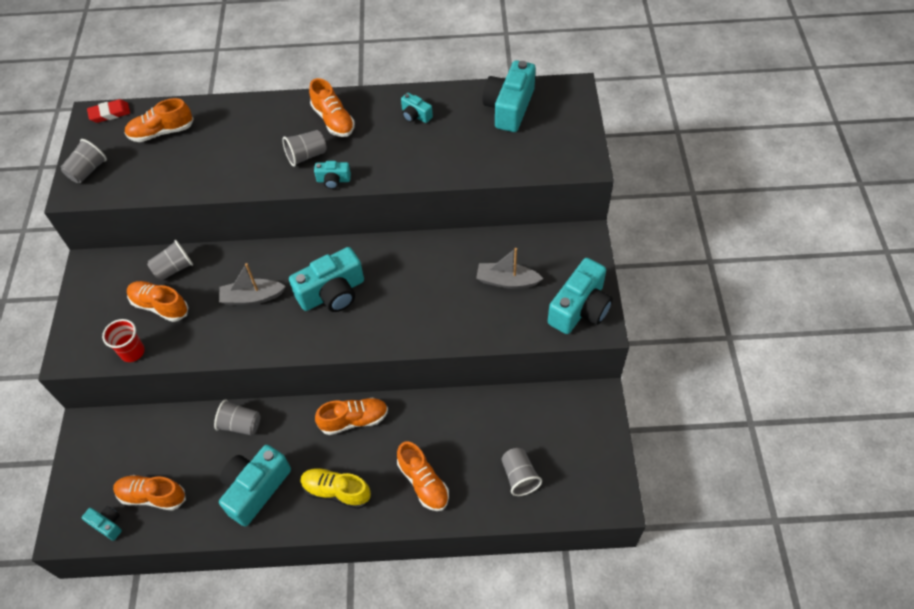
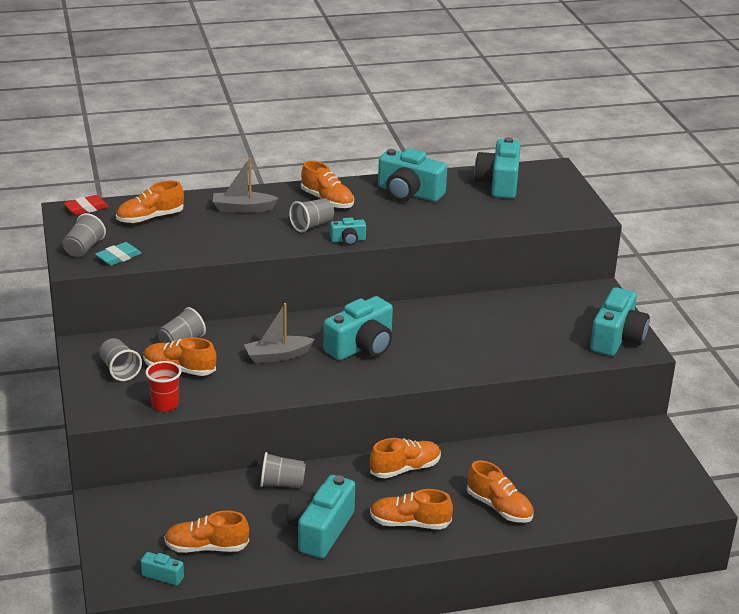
camera: 15 degrees left, 25 degrees down
yellow shoe [300,468,371,509] -> orange shoe [370,489,453,529]
turquoise camera [401,93,433,123] -> turquoise camera [378,148,447,202], size x2.04
grey boat [476,248,544,289] -> grey boat moved to [213,158,279,213]
grey cup [501,448,542,496] -> grey cup moved to [99,338,142,381]
none -> turquoise eraser [95,242,142,266]

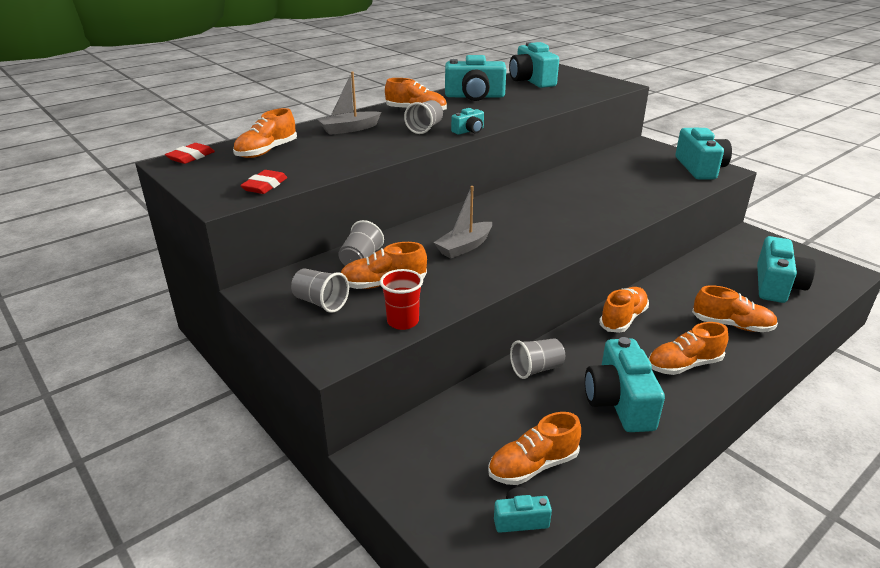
camera: 25 degrees left, 0 degrees up
grey cup [62,213,106,257] -> none
turquoise eraser [95,242,142,266] -> red eraser [240,170,287,194]
turquoise camera [323,296,393,360] -> turquoise camera moved to [757,236,816,303]

